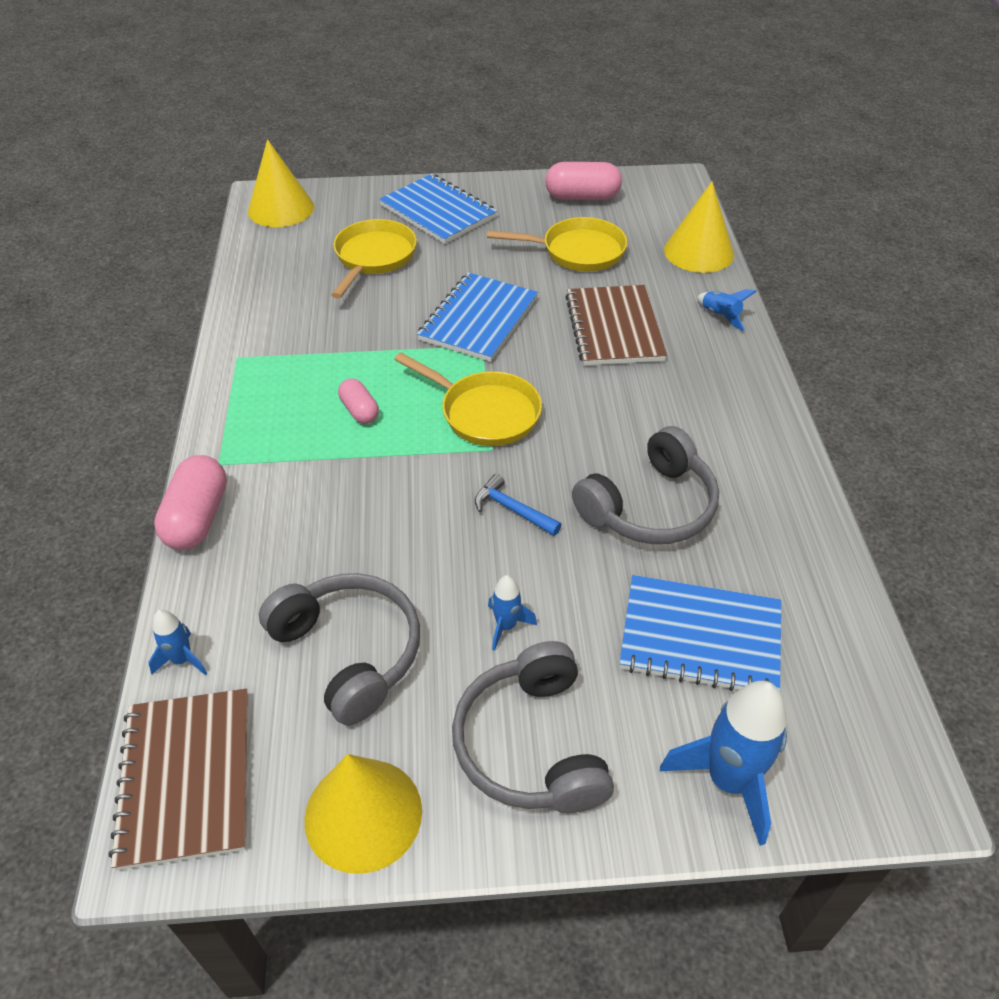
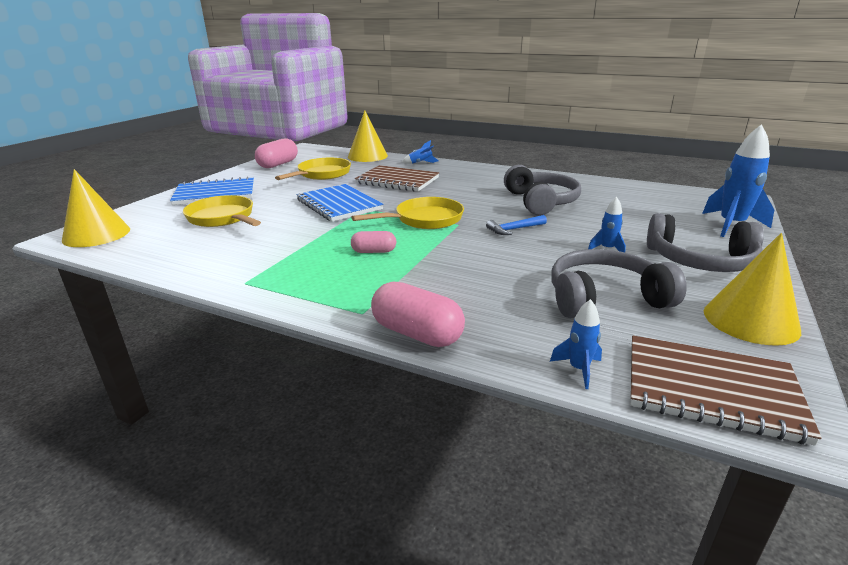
camera: 60 degrees left, 20 degrees down
blue notebook [619,575,781,691] -> none

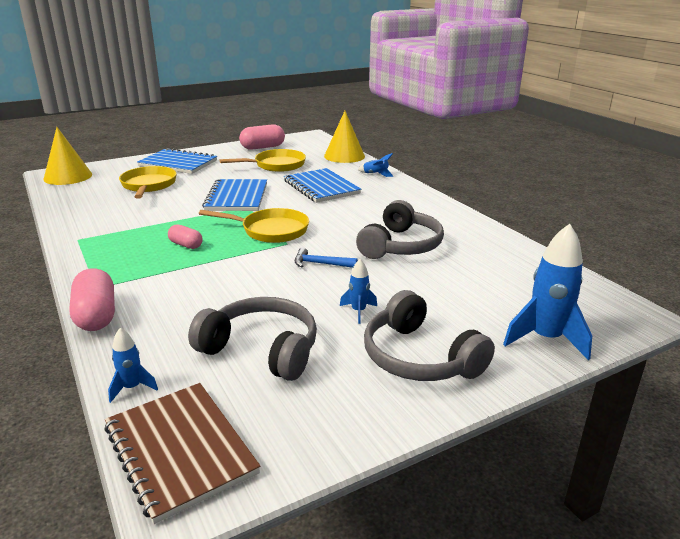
camera: 35 degrees right, 0 degrees up
brown notebook [355,165,439,192] -> blue notebook [284,168,361,203]
yellow cone [704,233,801,346] -> none

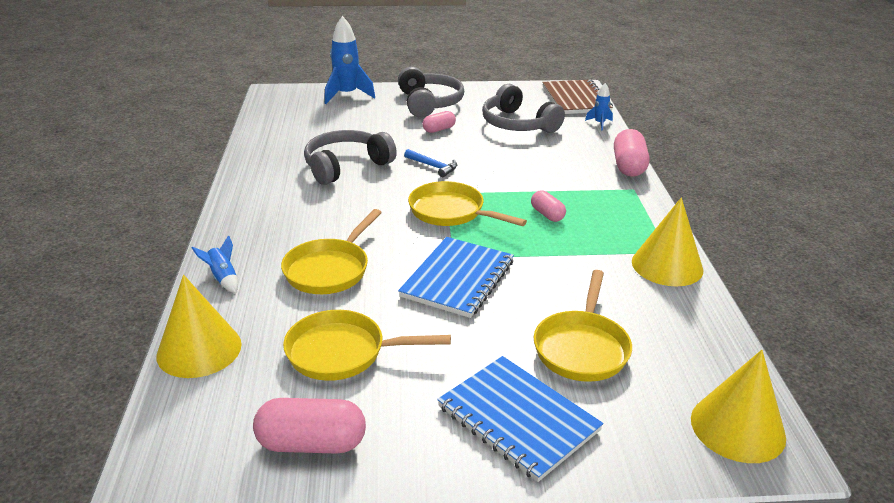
camera: 155 degrees left, 5 degrees up
blue notebook [284,168,361,203] -> yellow pan [281,209,382,294]
blue rocket [340,259,377,324] -> pink capsule [422,111,456,133]
none -> yellow cone [632,197,704,287]

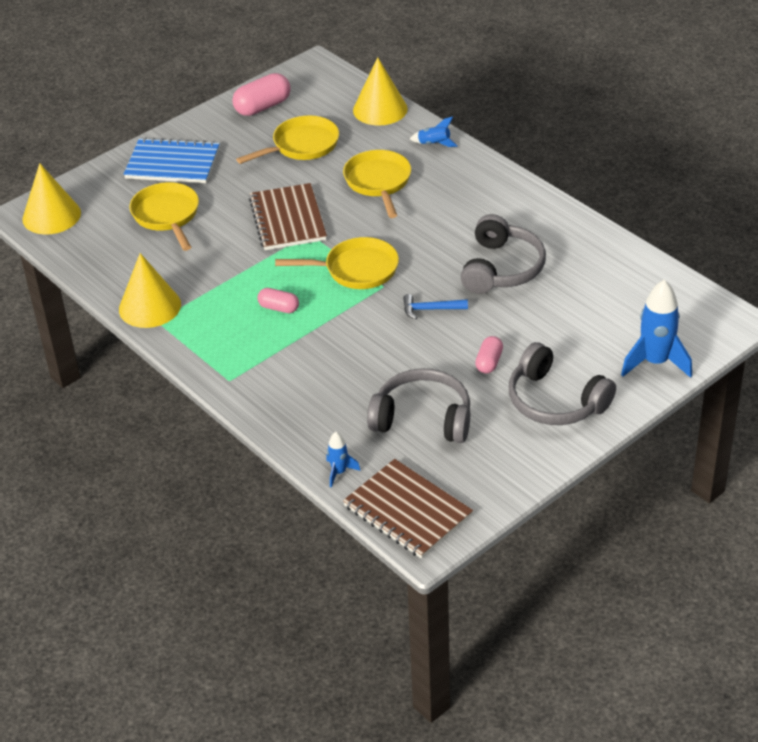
camera: 145 degrees right, 10 degrees up
blue notebook [398,237,514,318] -> brown notebook [249,183,327,250]
pink capsule [614,129,649,177] -> none

